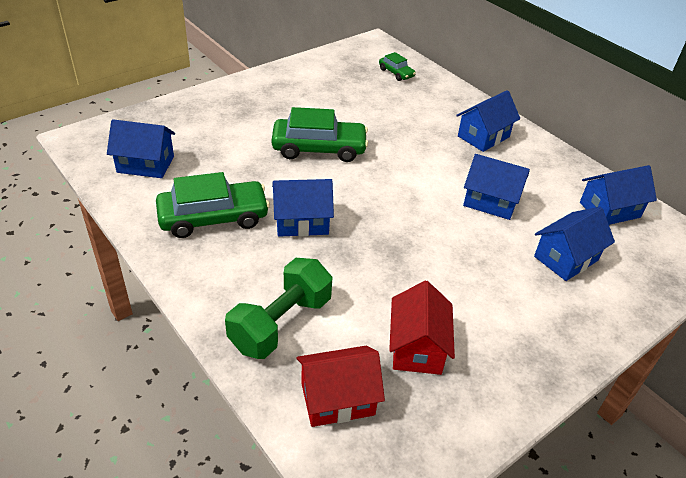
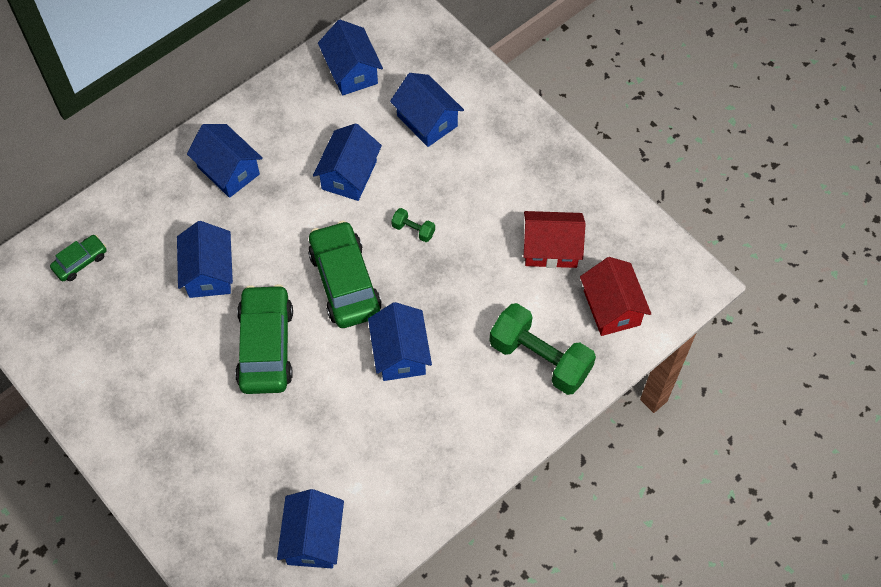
camera: 90 degrees left, 20 degrees up
green car [156,172,270,238] -> green car moved to [308,221,382,328]
none -> blue house [177,221,233,298]
none -> green dumbbell [391,208,435,242]

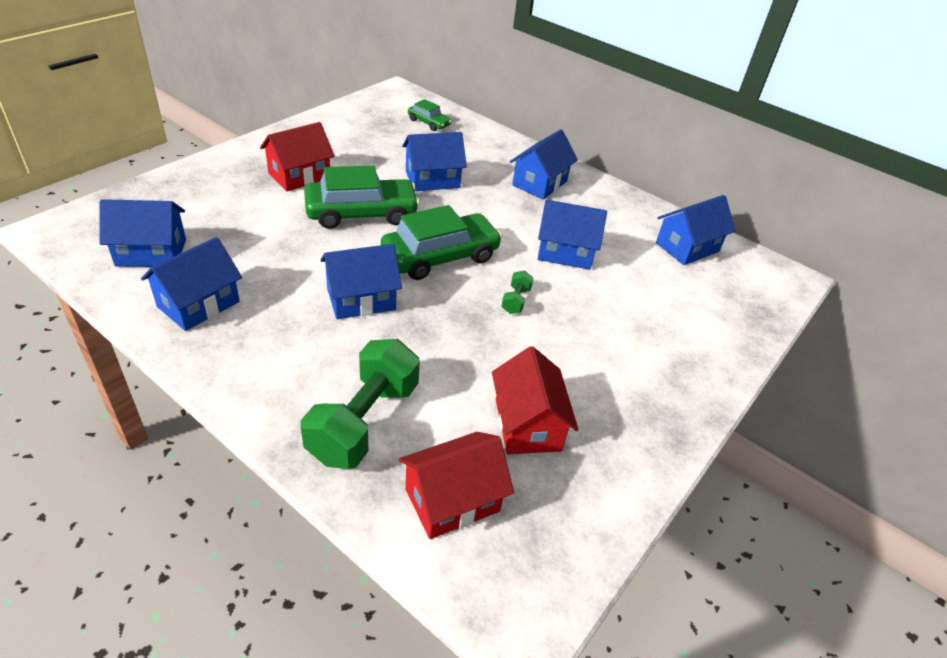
camera: 75 degrees right, 20 degrees down
blue house [390,73,464,147] -> blue house moved to [141,237,242,331]
none -> red house [260,122,335,191]

